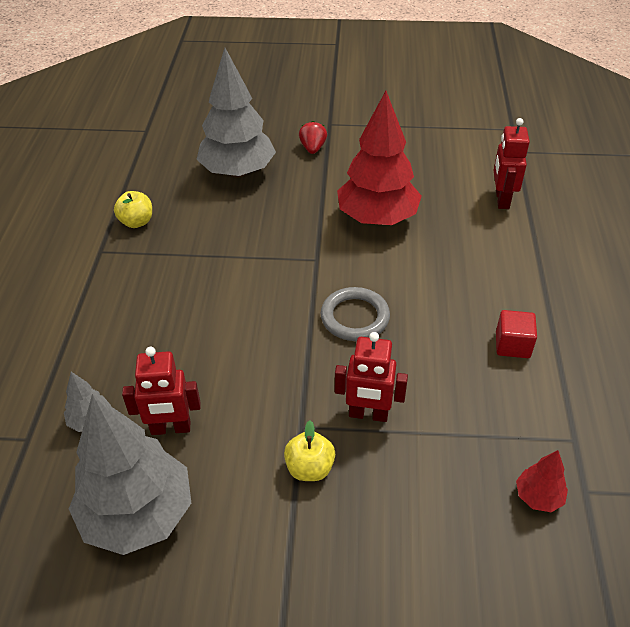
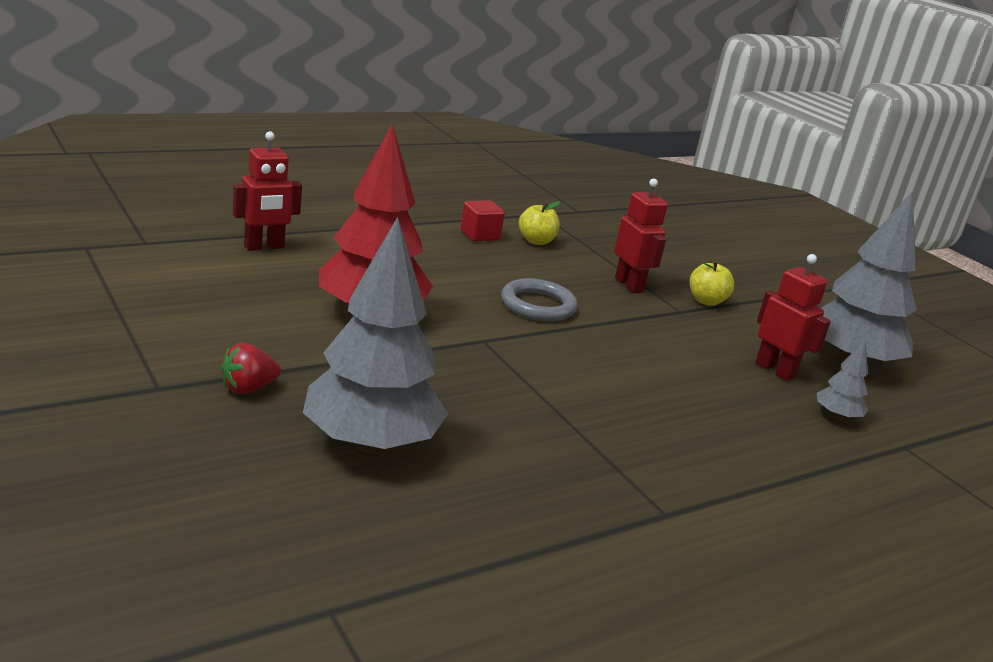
camera: 130 degrees left, 20 degrees down
yellow apple [114,191,152,228] -> yellow apple moved to [519,201,560,245]
red tree [516,450,568,512] -> none

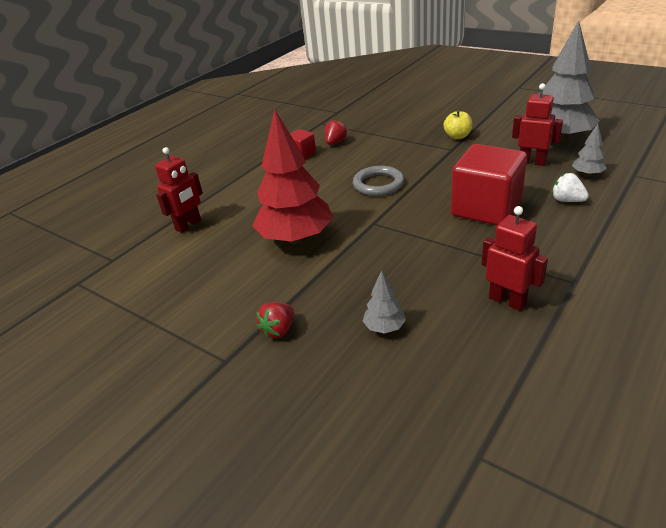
camera: 15 degrees left, 10 degrees up
grey tree [303,217,448,454] -> grey tree [363,270,406,334], size x0.43
yellow apple [519,201,560,245] -> red strawberry [325,120,347,145]
red robot [614,178,668,293] -> red robot moved to [482,206,548,311]
none -> red cube [451,144,527,225]
none -> white strawberry [552,173,589,202]

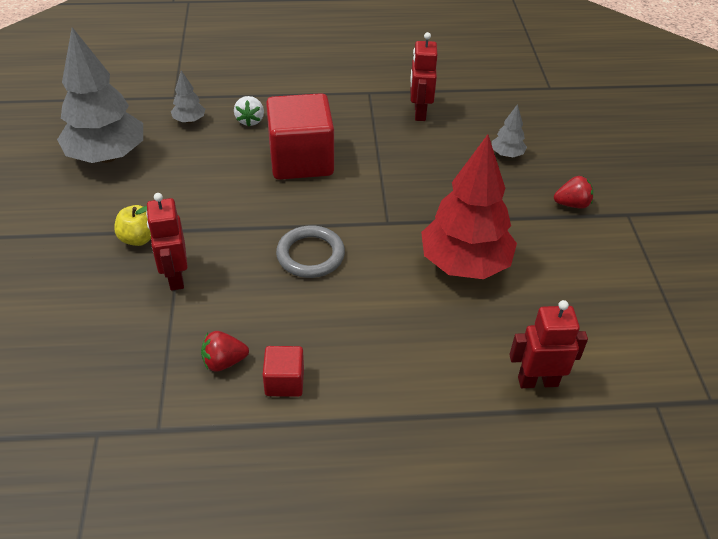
camera: 135 degrees left, 10 degrees up
red robot [512,83,563,166] -> red robot moved to [146,193,188,291]

